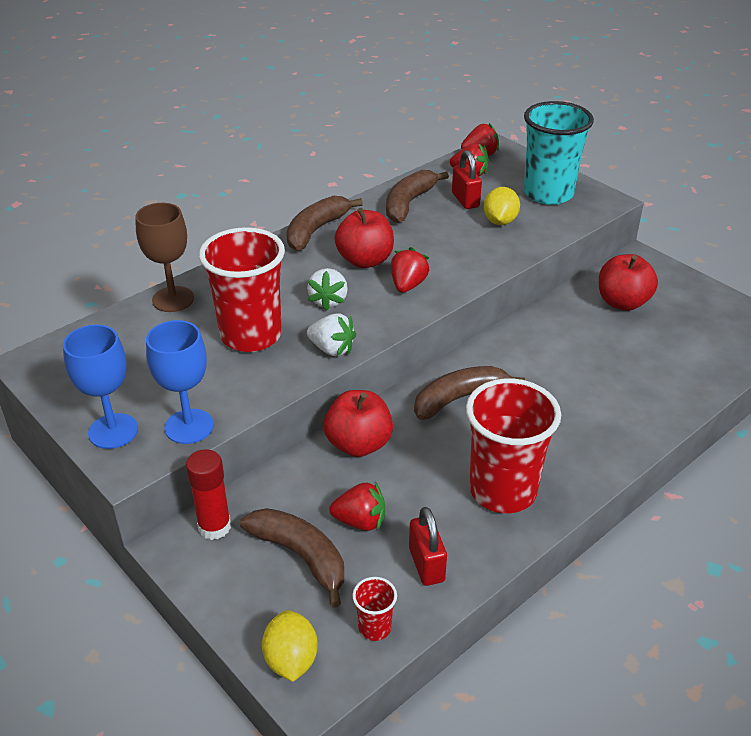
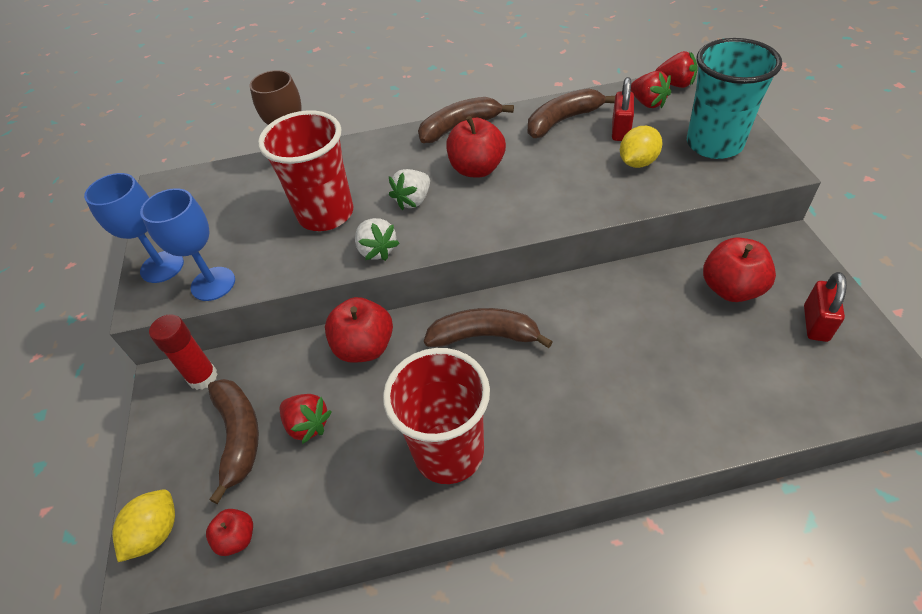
camera: 35 degrees right, 10 degrees up
red cup [352,577,397,641] -> red apple [206,509,253,556]
red strawberry [391,247,430,293] -> none
red padlock [409,507,447,586] -> red padlock moved to [804,272,847,342]

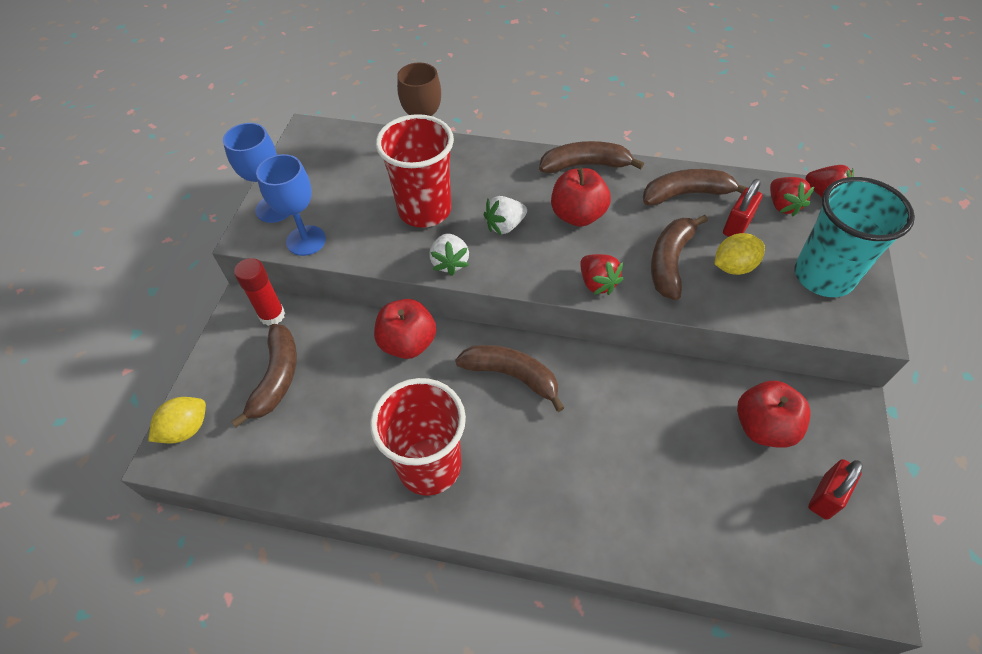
camera: 20 degrees right, 5 degrees up
red apple [206,509,253,556] -> none
red strawberry [280,394,332,444] -> red strawberry moved to [580,254,623,295]
none -> brown banana [651,215,708,300]

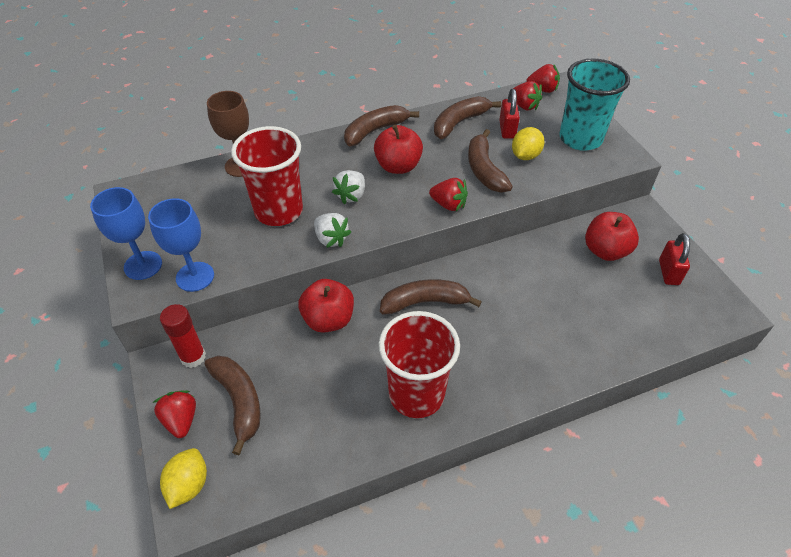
camera: 35 degrees left, 5 degrees down
none -> red strawberry [153,390,196,438]

